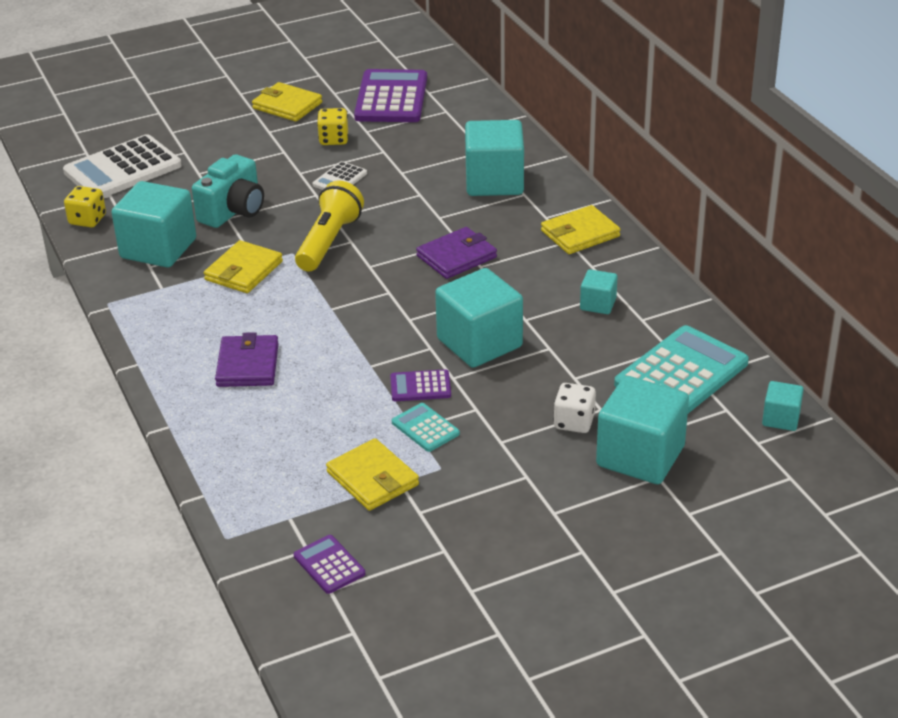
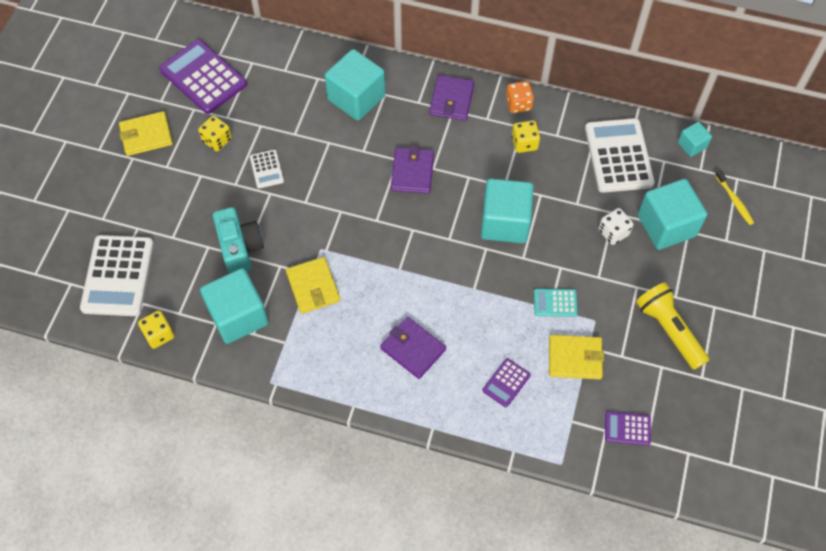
camera: 50 degrees left, 25 degrees up
yellow flashlight [295,180,364,271] -> yellow flashlight moved to [636,282,709,370]
purple calculator [390,369,451,401] -> purple calculator moved to [483,358,531,407]
yellow wallet [541,205,621,254] -> purple wallet [429,75,474,121]
turquoise cube [580,269,617,314] -> yellow dice [512,120,540,153]
turquoise calculator [614,325,749,413] -> white calculator [585,118,655,193]
none -> orange dice [506,81,534,113]
none -> yellow toothbrush [715,170,754,225]

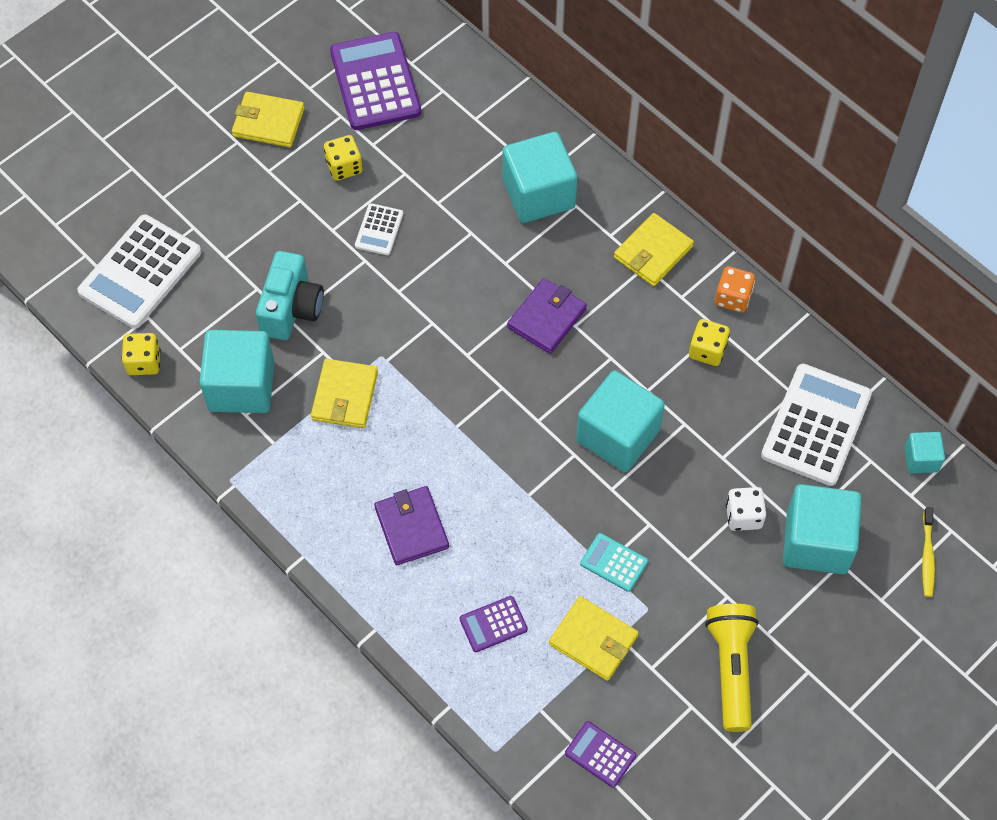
camera: 30 degrees right, 0 degrees up
purple wallet [429,75,474,121] -> yellow wallet [614,213,694,286]

